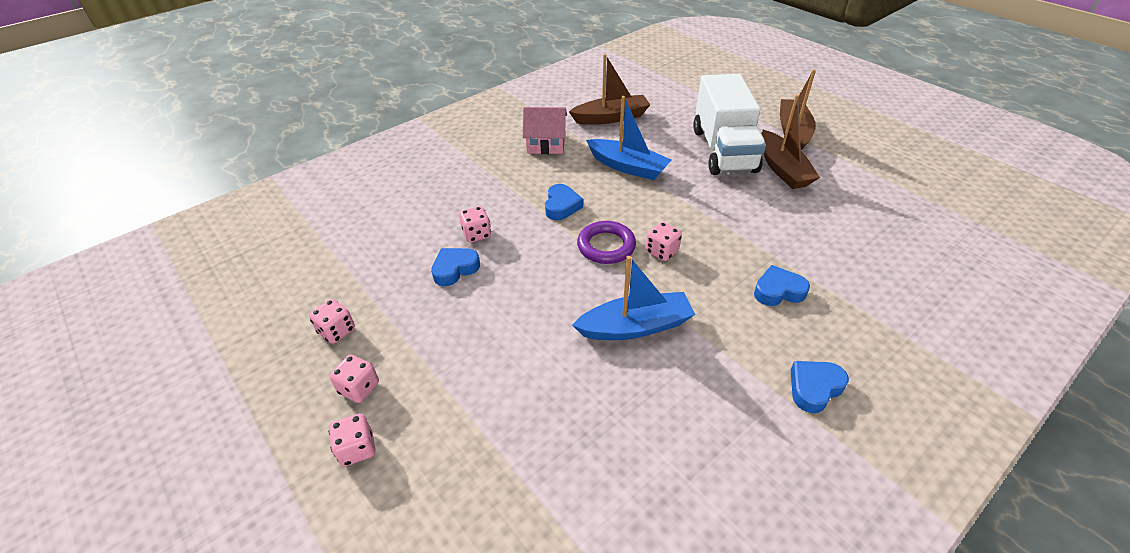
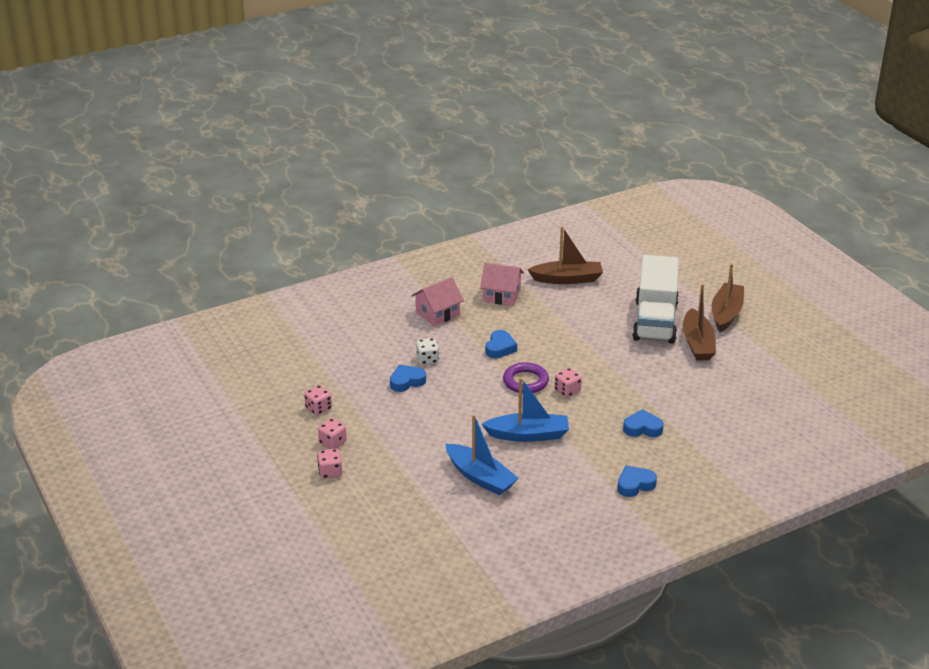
camera: 10 degrees right, 10 degrees down
pink dice [459,206,491,242] -> white dice [416,338,439,365]
blue boat [586,96,671,180] -> blue boat moved to [445,415,519,495]
none -> pink house [411,277,464,326]

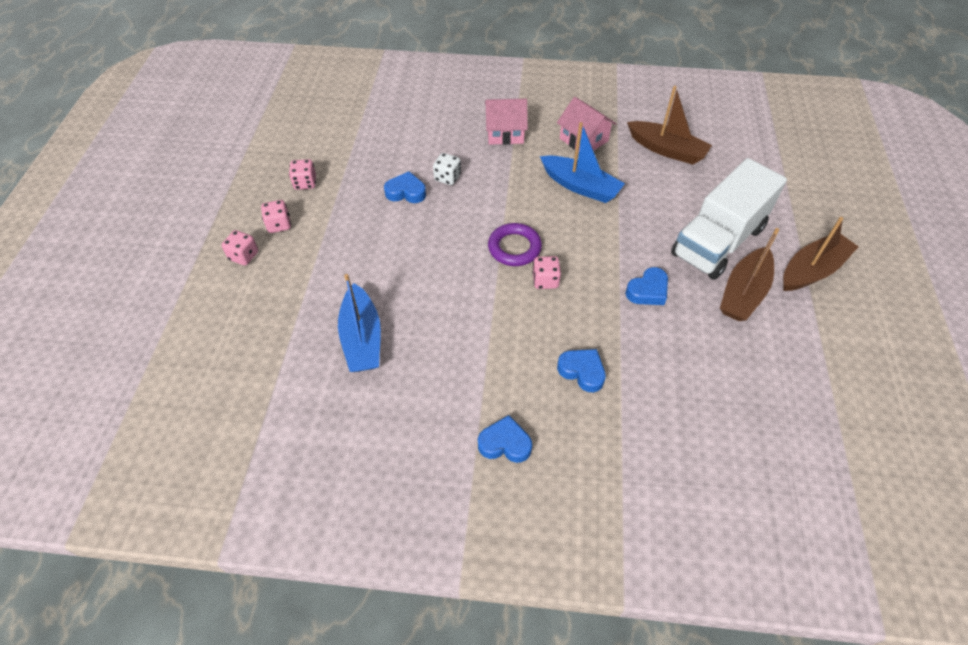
camera: 35 degrees right, 20 degrees up
blue boat [482,377,569,442] -> blue boat moved to [540,122,625,203]
blue heart [485,330,517,358] -> blue heart moved to [625,267,668,305]

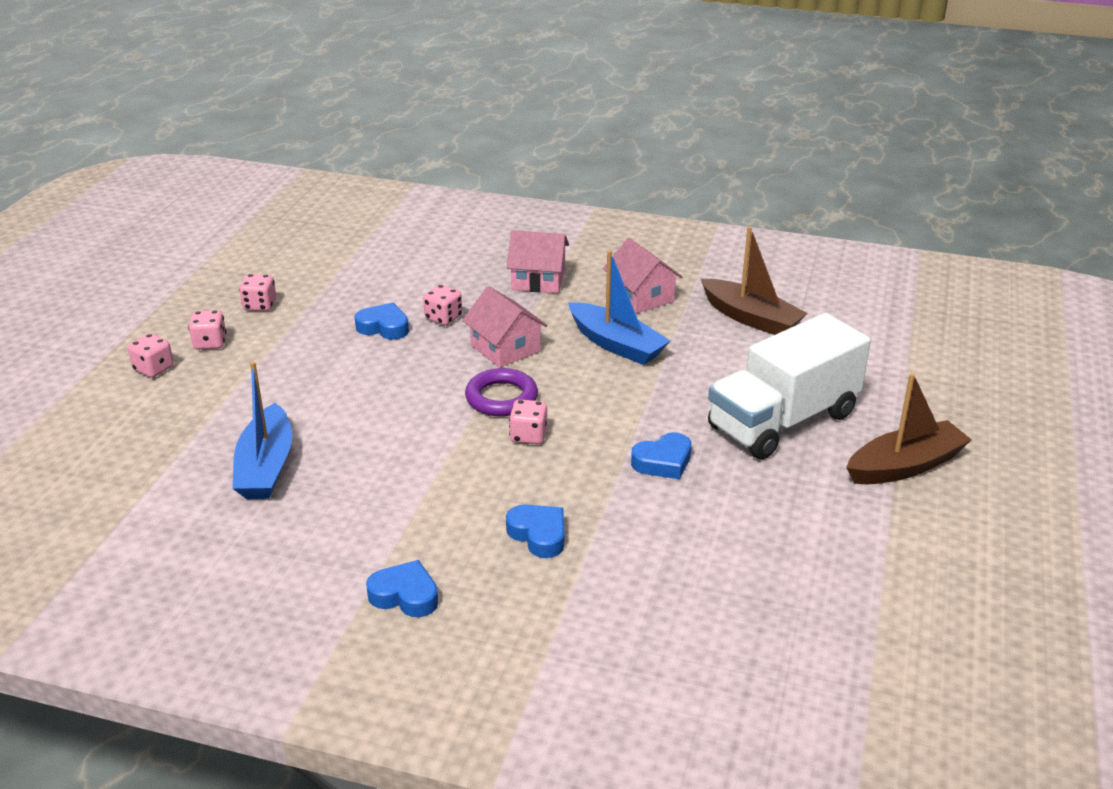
camera: 10 degrees right, 20 degrees down
white dice [433,153,461,185] -> pink dice [423,285,462,326]
brown boat [720,228,779,321] -> none
none -> pink house [462,286,548,368]

